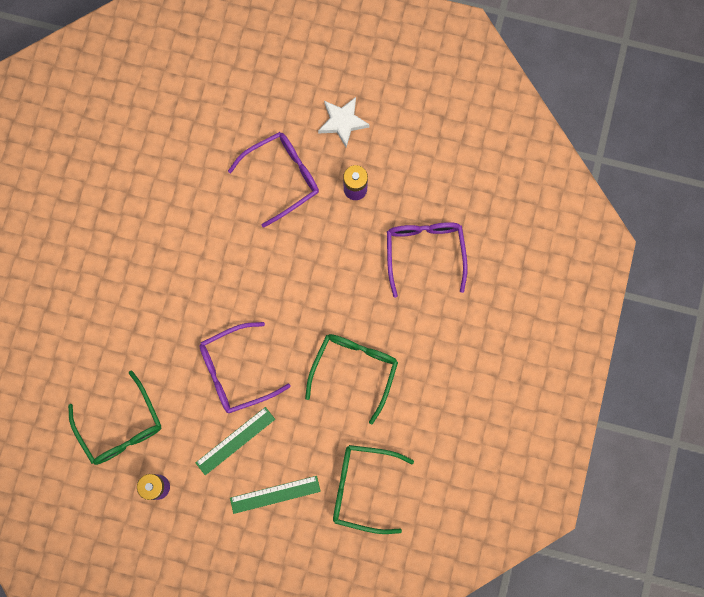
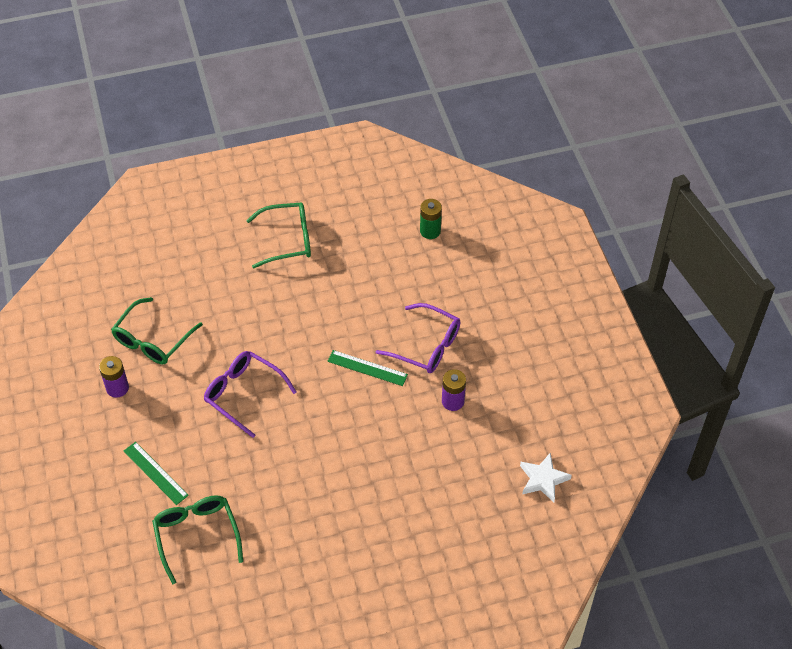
camera: 60 degrees right, 25 degrees down
green ruler [196,407,275,475] -> green ruler moved to [327,350,408,386]
green glasses [305,334,398,425] -> green glasses moved to [246,203,311,268]
white star [318,97,370,147] -> white star moved to [520,453,572,502]
purple glasses [387,222,468,298] -> none
none -> green battery [420,199,442,239]

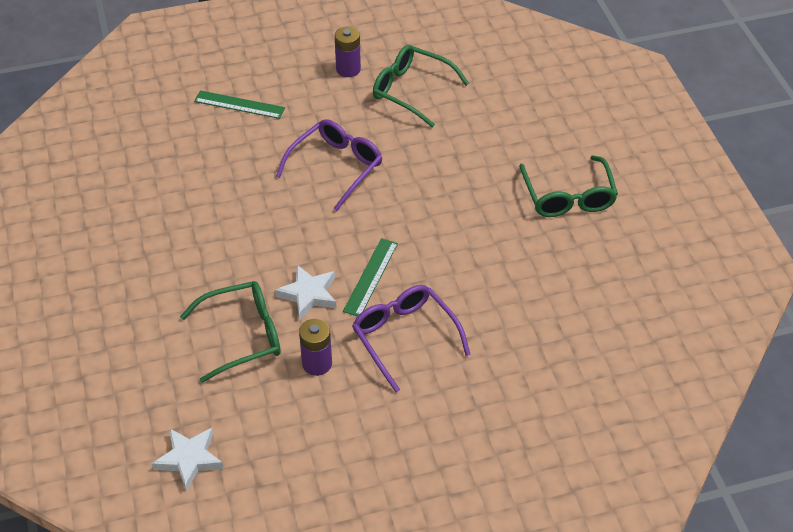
camera: 90 degrees right, 5 degrees down
green ruler [124,442,189,505] -> green ruler turned 60 degrees clockwise [194,90,285,119]
green glasses [152,495,243,584] -> green glasses moved to [180,281,281,383]
purple glasses [376,303,460,373] -> purple glasses turned 120 degrees clockwise [352,285,471,392]
green battery [420,199,442,239] -> none
none -> white star [275,265,337,320]

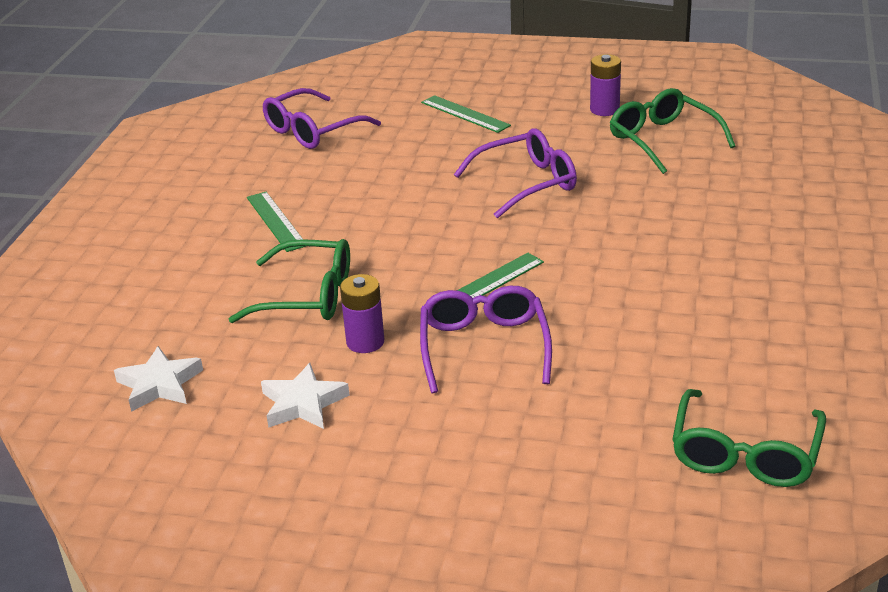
camera: 30 degrees right, 15 degrees down
white star [275,265,337,320] -> white star moved to [261,363,350,429]
green glasses [519,155,618,217] -> green glasses moved to [672,389,826,487]
none -> green ruler [247,192,306,252]
none -> purple glasses [263,88,381,149]

